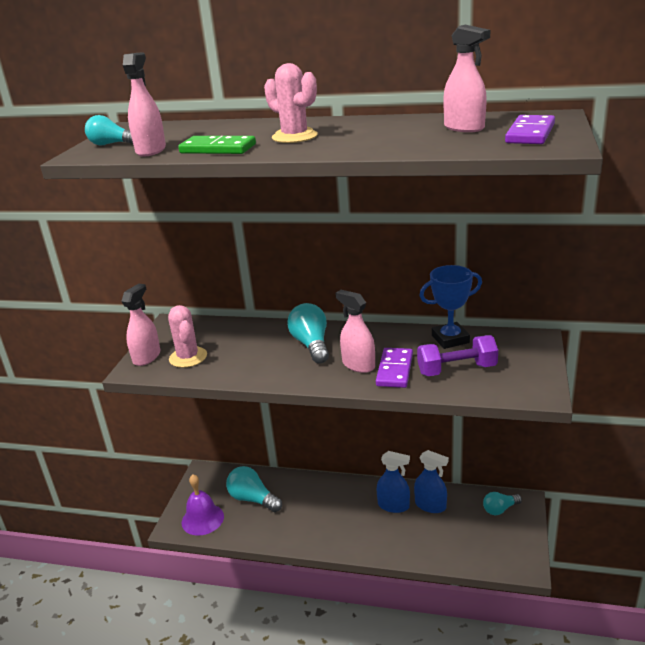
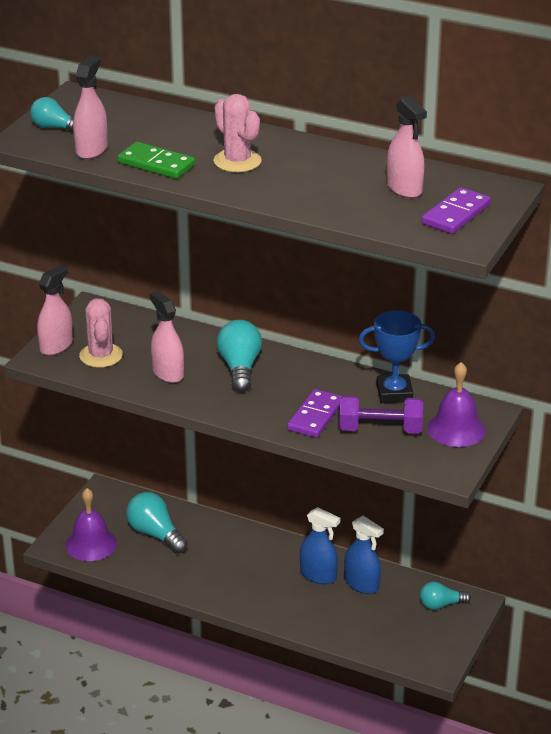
camera: 10 degrees right, 5 degrees up
pink spray bottle [335,290,375,373] -> pink spray bottle moved to [150,291,184,383]
none -> purple bell [427,362,486,447]

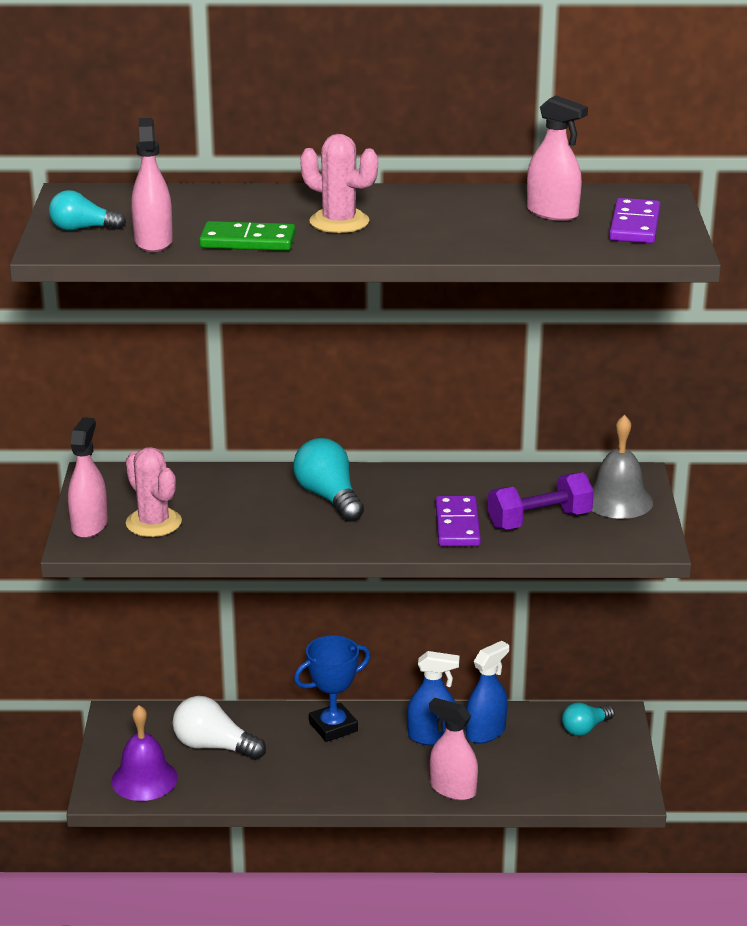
camera: 25 degrees left, 5 degrees down
turquoise light bulb [126,492,188,554] -> white light bulb [173,696,266,760]
pink spray bottle [150,291,184,383] -> pink spray bottle moved to [429,698,478,800]
blue spray bottle [344,516,384,594] -> blue spray bottle turned 60 degrees counterclockwise [466,641,509,743]
blue trophy [359,310,435,403] -> blue trophy moved to [294,635,371,742]
purple bell [427,362,486,447] -> grey bell [591,415,653,519]

